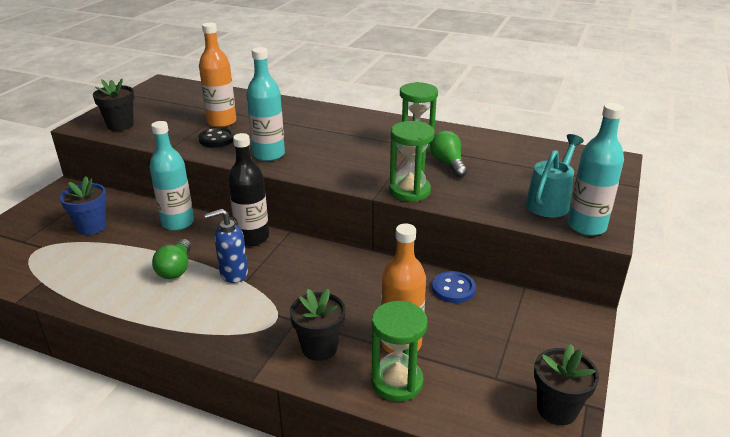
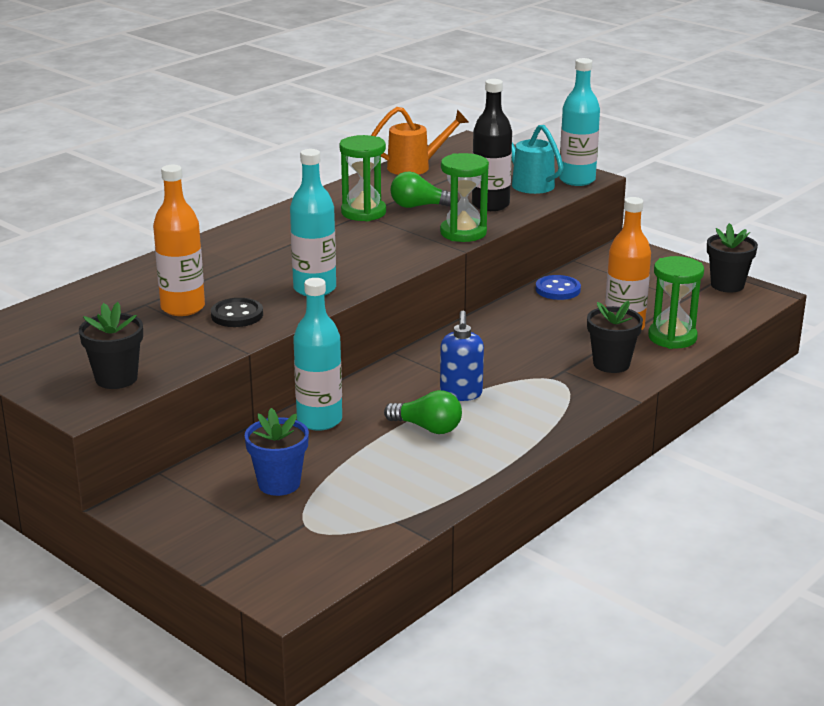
camera: 70 degrees left, 5 degrees down
black bottle [228,133,269,246] -> black bottle moved to [472,79,512,211]
none -> orange watering can [371,107,469,175]

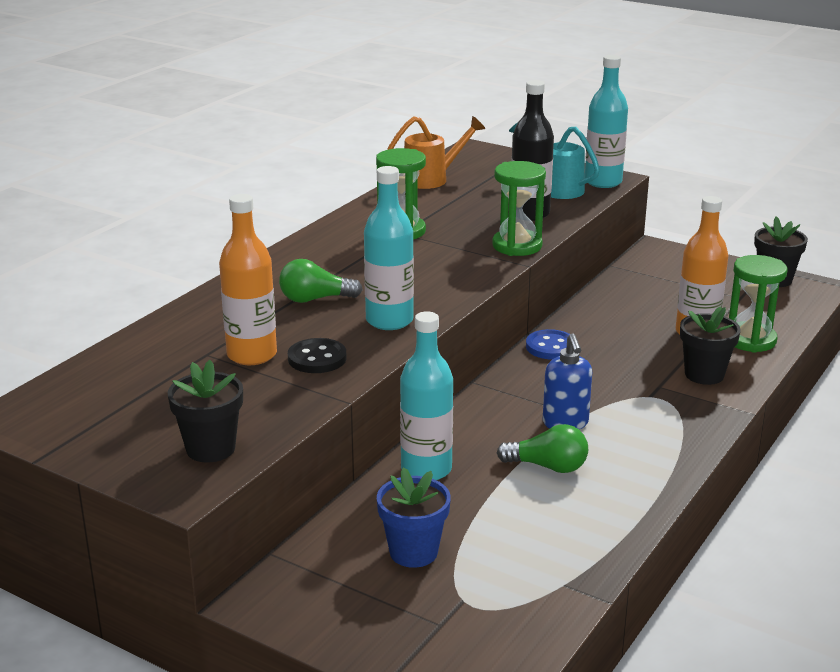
camera: 10 degrees left, 0 degrees up
green light bulb [390,172,459,208] -> green light bulb moved to [279,259,363,303]
blue button [536,275,581,300] -> blue button moved to [526,329,570,360]

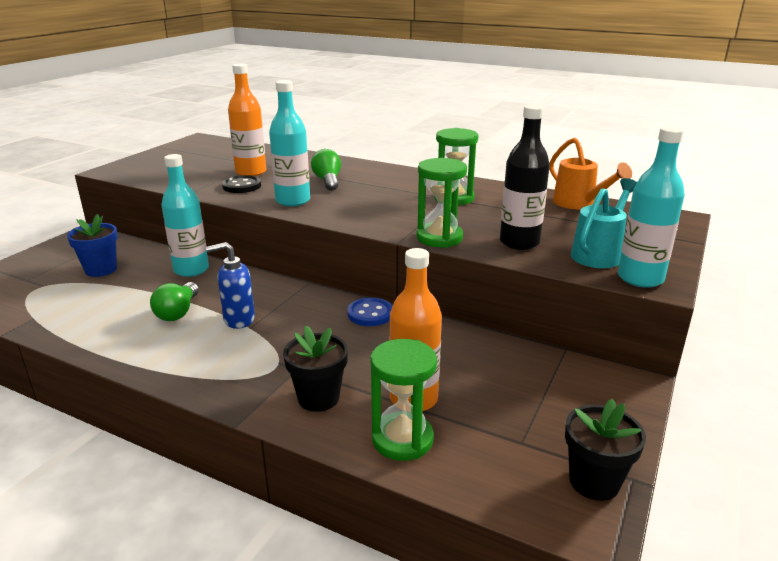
camera: 85 degrees right, 0 degrees up
black flower pot [168,360,243,462] -> none

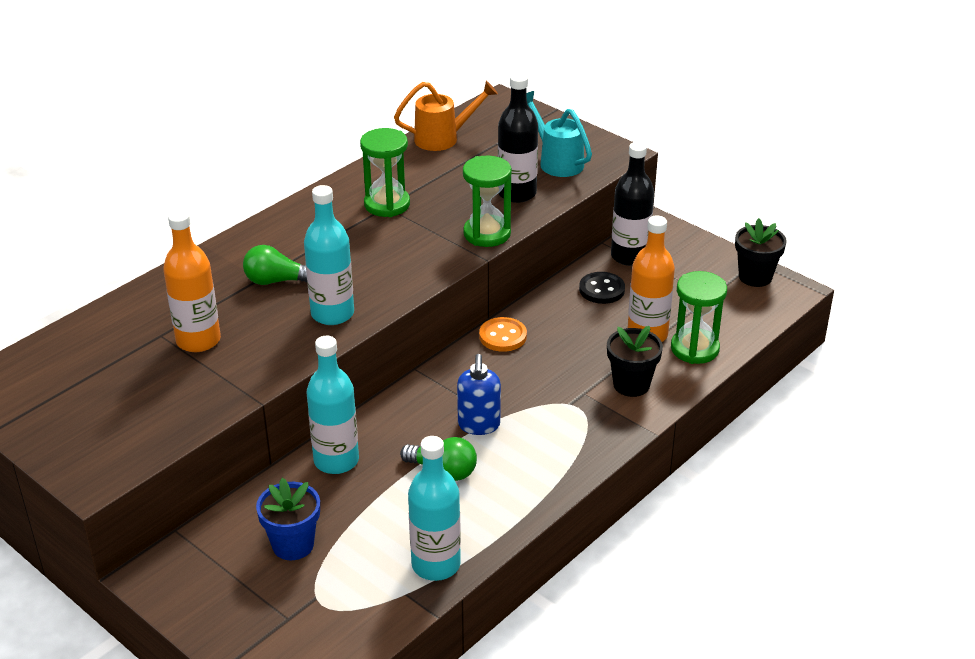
camera: 75 degrees left, 10 degrees up
black button [222,175,261,193] -> black button moved to [579,272,625,304]
blue button [347,297,392,326] -> orange button [479,317,527,352]
turquoise bottle [618,126,685,288] -> turquoise bottle moved to [408,436,461,581]
none -> black bottle [611,142,654,266]

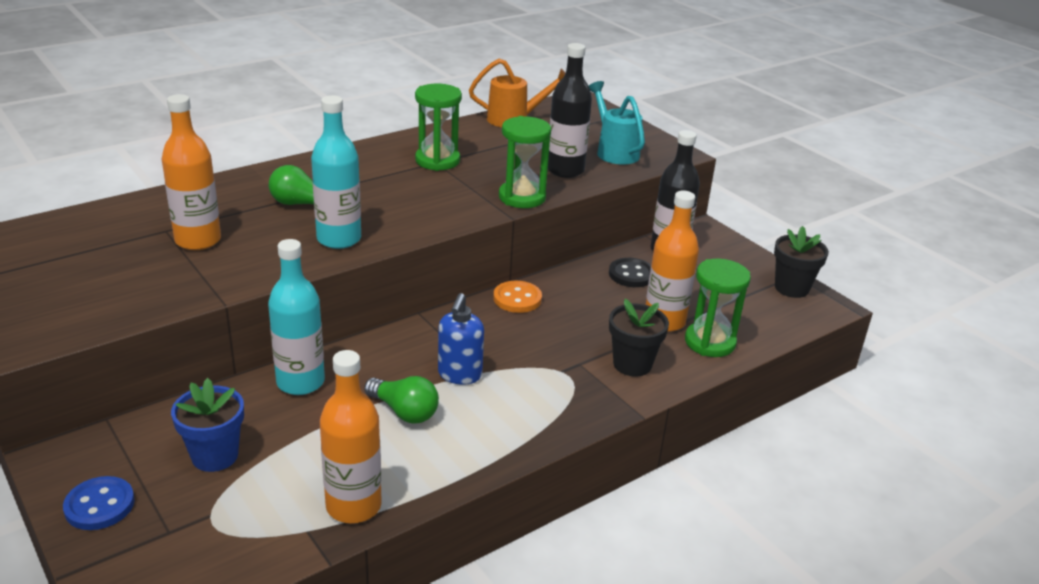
camera: 10 degrees right, 5 degrees down
turquoise bottle [408,436,461,581] -> orange bottle [320,350,382,523]
none -> blue button [63,476,135,530]

